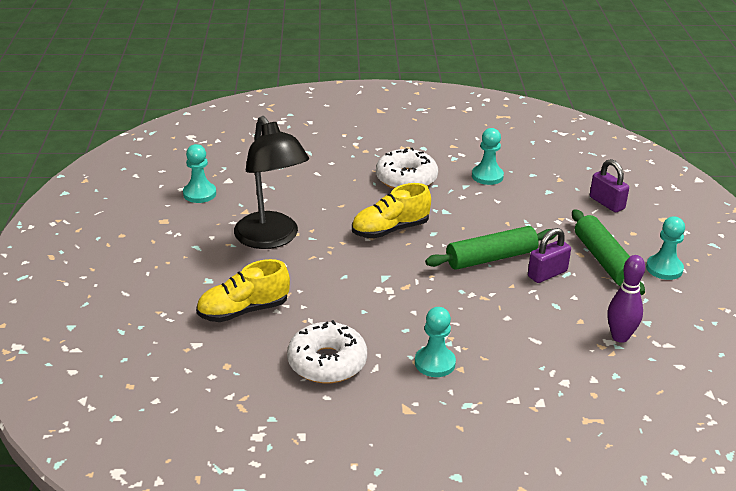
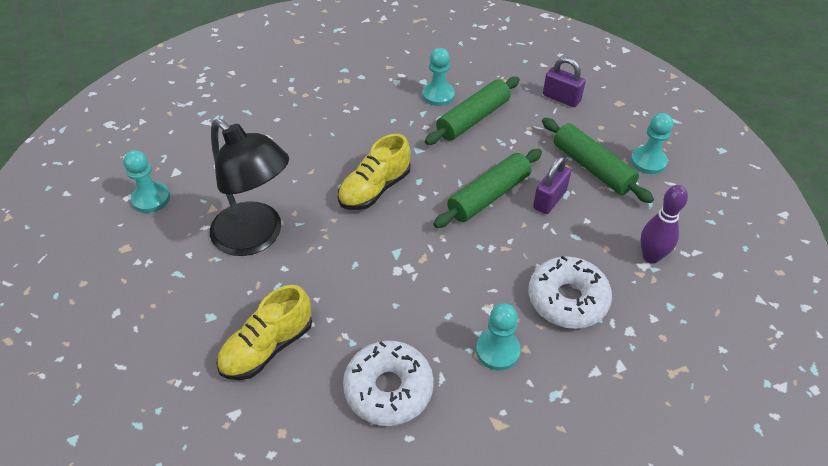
camera: 20 degrees left, 15 degrees up
white donut [376,148,438,189] -> white donut moved to [528,256,612,329]
none -> green rolling pin [425,77,520,145]

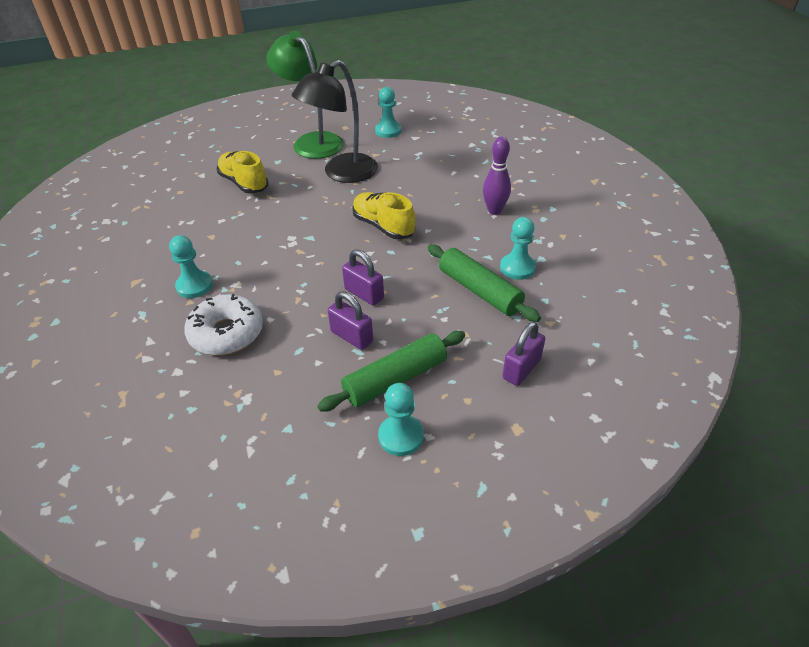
camera: 95 degrees right, 5 degrees down
white donut [343,341,434,426] -> none
green rolling pin [433,149,542,228] -> purple padlock [342,249,384,306]
purple bowling pin [640,185,688,264] -> purple bowling pin moved to [483,137,511,215]
none -> green lamp [267,31,344,159]

